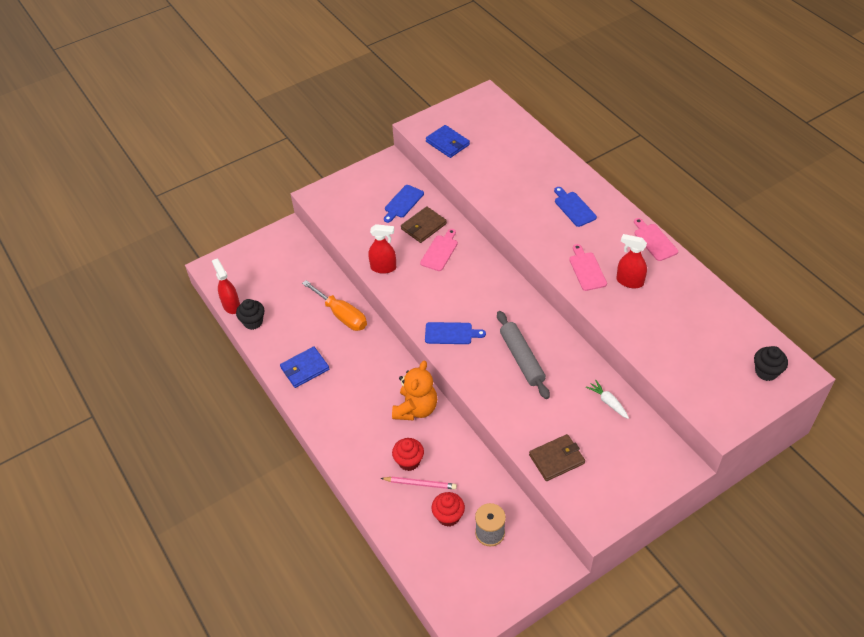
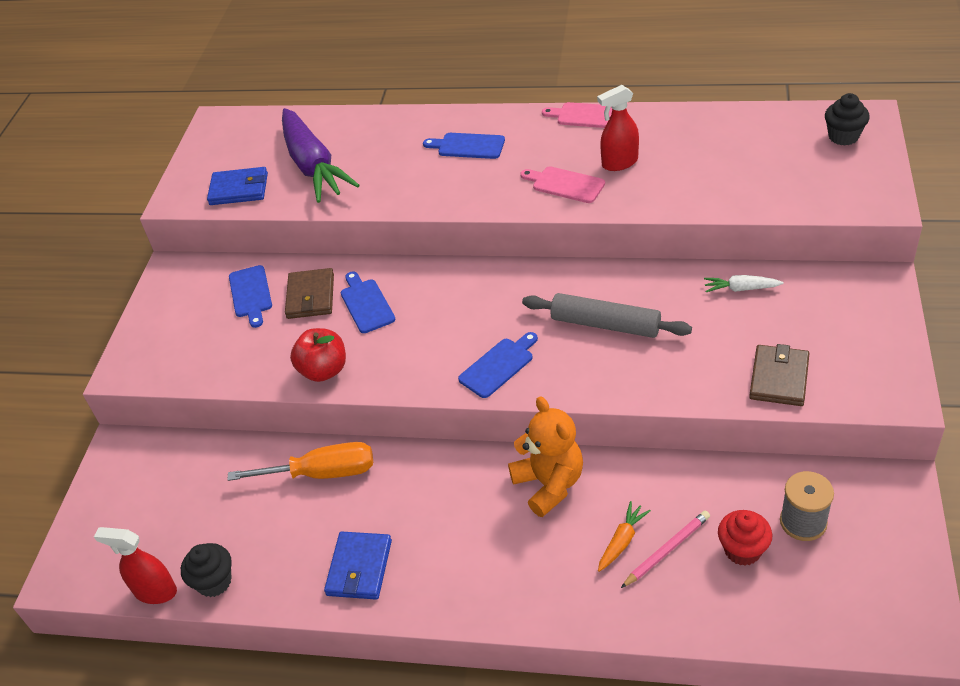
camera: 45 degrees left, 5 degrees down
red spray bottle [368,224,396,274] -> red apple [290,328,346,382]
red cupcake [392,438,424,471] -> orange carrot [598,501,651,572]
pink cutting board [420,229,458,271] -> blue cutting board [341,271,395,333]
none -> purple carrot [282,108,360,203]

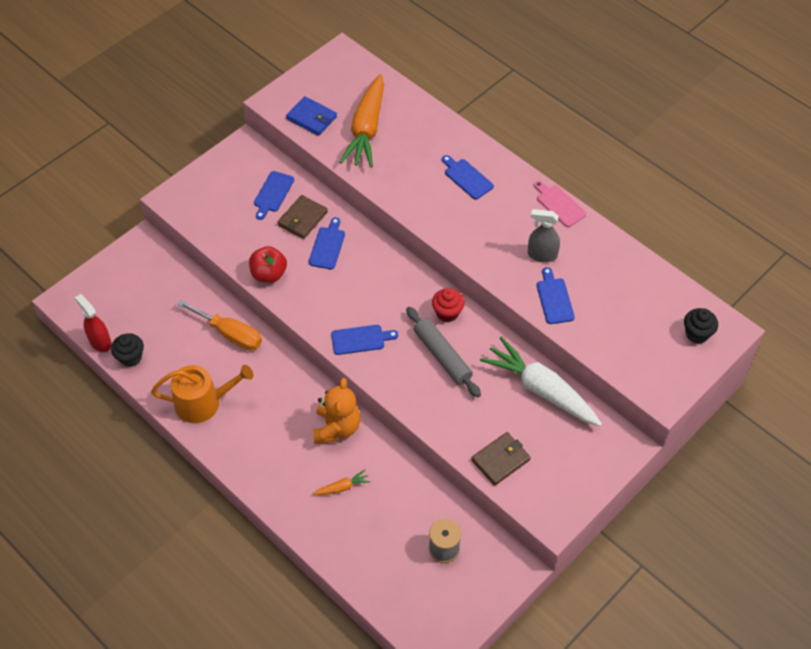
camera: 30 degrees right, 10 degrees up
purple carrot [282,108,360,203] -> orange carrot [339,74,384,168]
blue wallet [324,531,392,600] -> orange watering can [151,365,253,423]
pink cutting board [520,166,605,203] -> none
red spray bottle [597,85,639,171] -> grey spray bottle [528,209,560,262]
pink pencil [621,511,710,588] -> none
white carrot [704,275,784,292] -> white carrot [480,336,602,426], size x2.39
red cupcake [718,510,772,566] -> red cupcake moved to [432,288,465,322]
none -> blue cutting board [537,267,575,324]

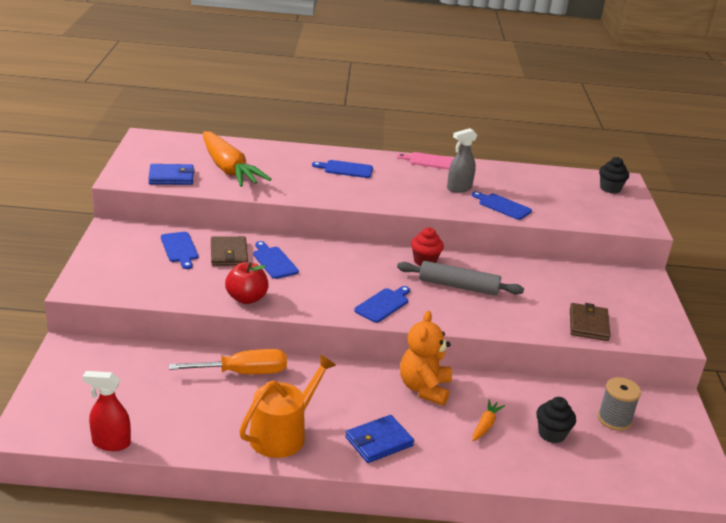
camera: 45 degrees left, 25 degrees down
black cupcake [111,333,144,367] -> black cupcake moved to [536,397,576,443]
orange teddy bear [313,378,360,444] -> orange teddy bear turned 135 degrees counterclockwise [400,311,452,406]
white carrot [480,336,602,426] -> none
none -> blue wallet [345,415,414,463]

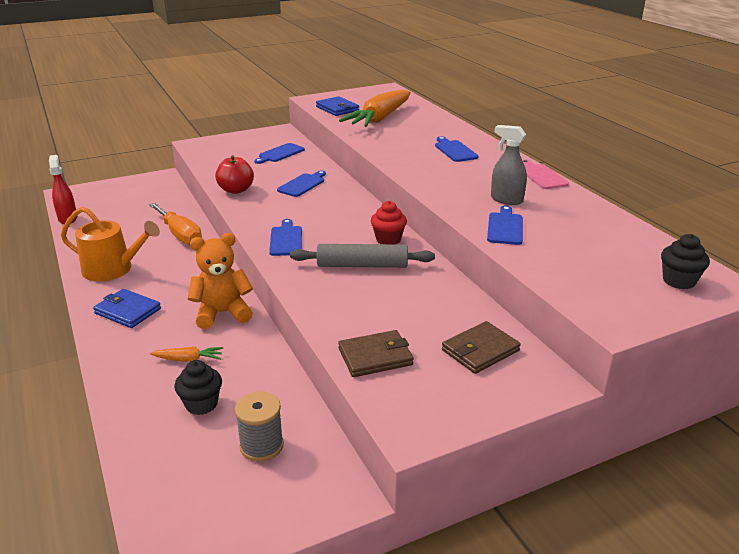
camera: 65 degrees right, 0 degrees up
brown wallet [211,236,248,266] -> brown wallet moved to [442,321,521,374]
blue cutting board [354,286,410,323] -> blue cutting board turned 105 degrees counterclockwise [269,219,302,256]
grey rolling pin [397,261,524,296] -> grey rolling pin turned 75 degrees counterclockwise [290,244,435,268]

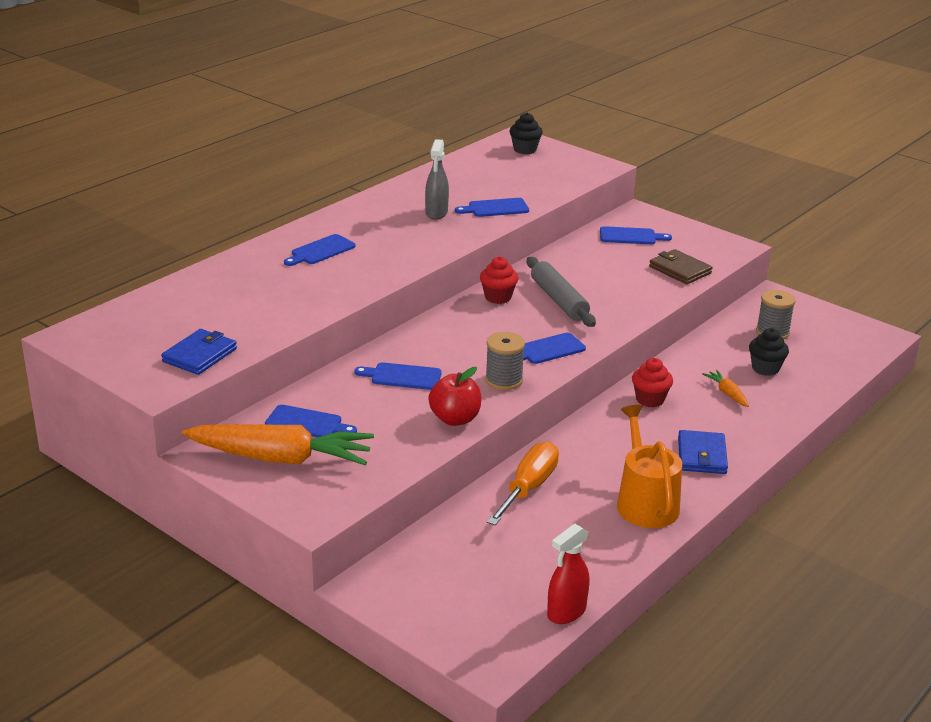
camera: 115 degrees left, 0 degrees up
orange teddy bear [188,233,253,329] -> red cupcake [632,358,673,407]
orange carrot [339,90,411,127] -> orange carrot moved to [182,424,374,465]
brown wallet [442,321,521,374] -> blue cutting board [600,226,672,244]
pink cutting board [522,159,569,189] -> none
none -> grey spool [485,332,525,390]

